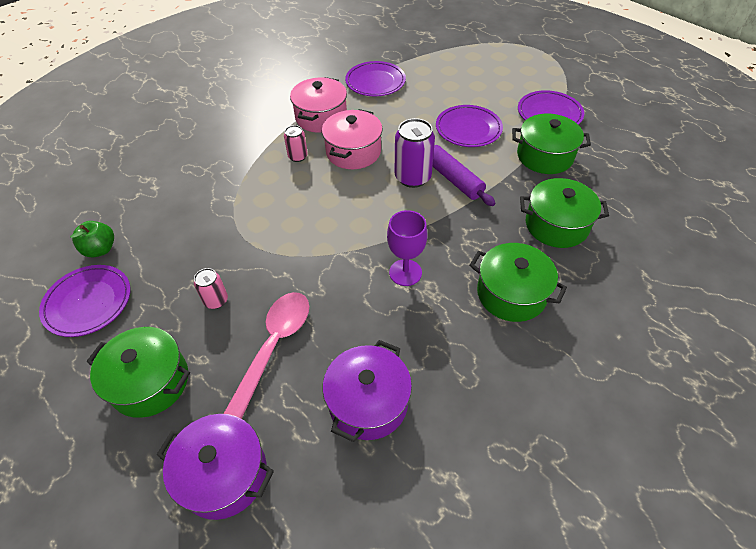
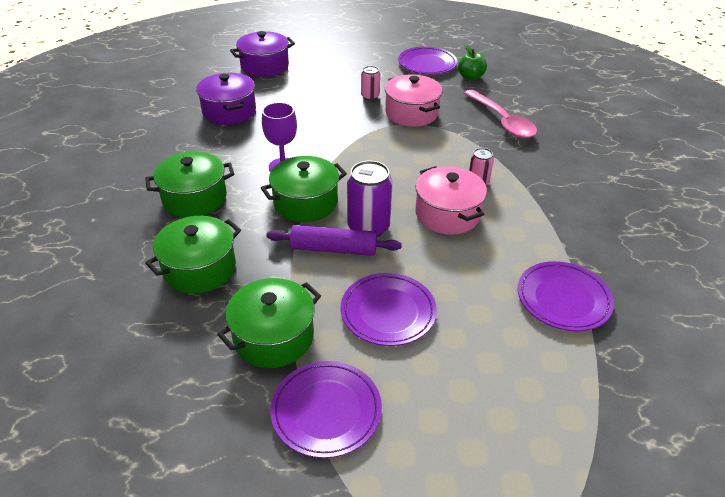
camera: 130 degrees right, 10 degrees down
green pot [87,327,190,418] -> green pot moved to [261,156,347,222]
pink spoon [224,292,309,419] -> pink spoon moved to [464,90,537,138]
pink pot [290,77,347,133] -> pink pot moved to [385,75,443,127]

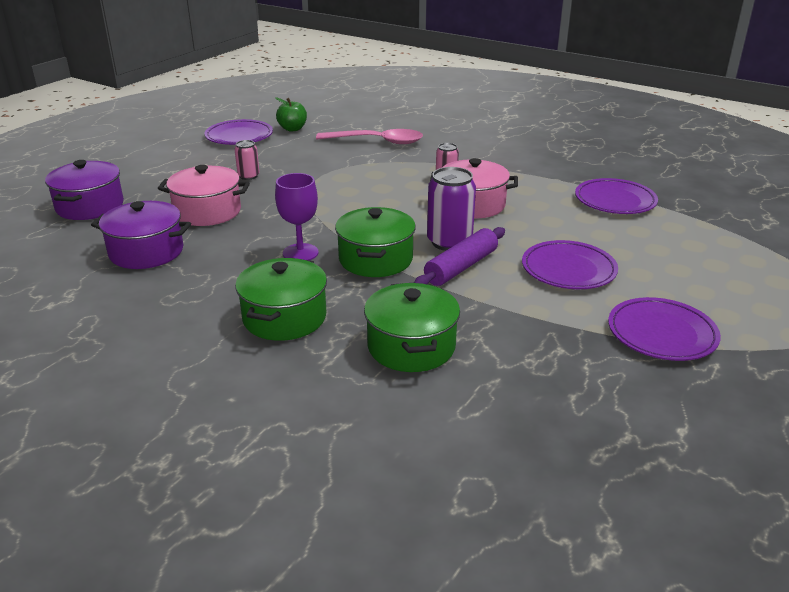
camera: 55 degrees left, 10 degrees down
green pot [217,278,321,368] -> none
pink pot [385,75,443,127] -> pink pot moved to [158,165,250,226]

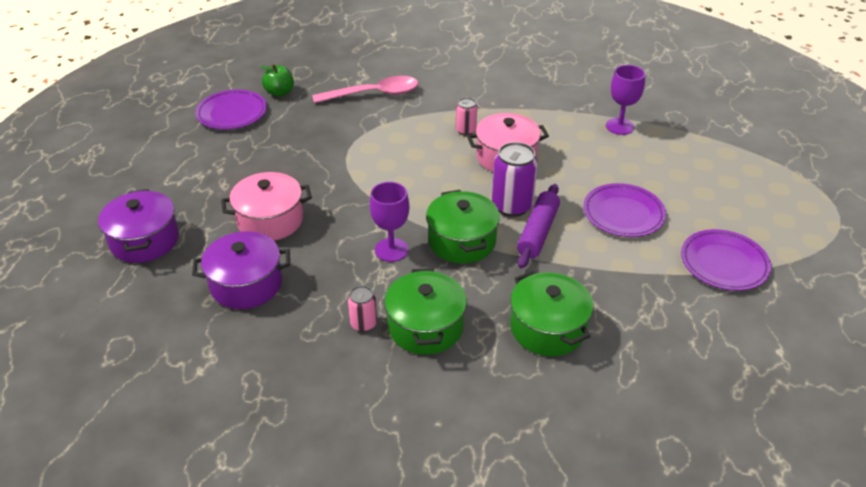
camera: 20 degrees left, 10 degrees up
pink can [235,140,260,180] -> pink can moved to [348,286,377,332]
purple plate [575,178,658,214] -> purple goblet [606,65,645,135]

